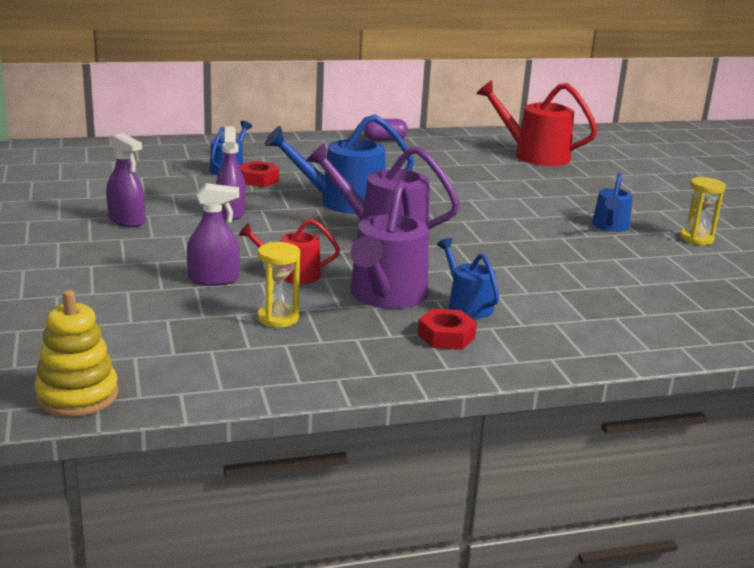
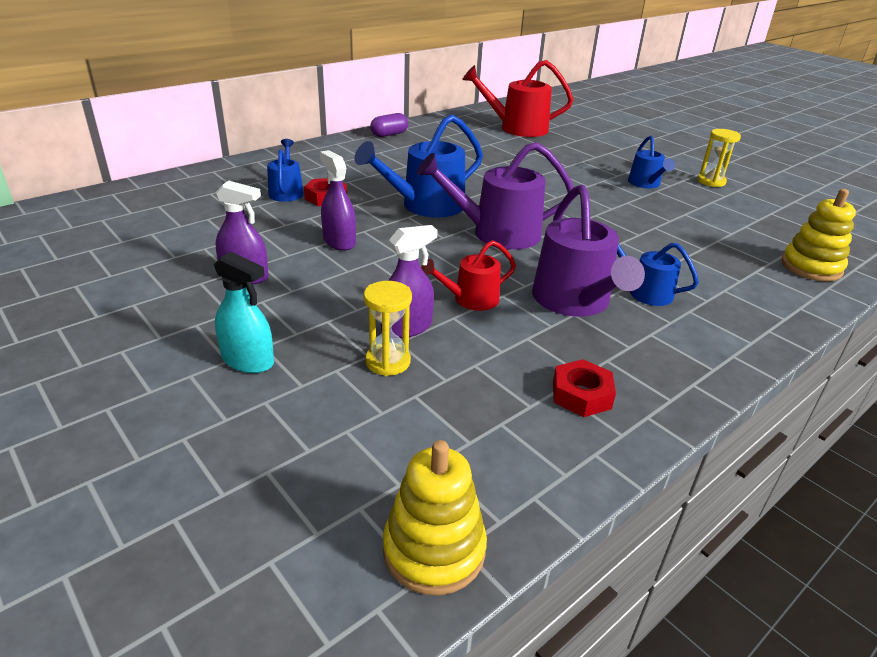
camera: 25 degrees left, 10 degrees up
yellow hourglass [258,242,300,328] -> yellow hourglass moved to [364,281,412,376]
red nut [418,309,477,350] -> red nut moved to [553,359,616,417]
none -> turquoise spray bottle [214,252,274,373]
none -> yellow stacking toy [781,189,856,281]

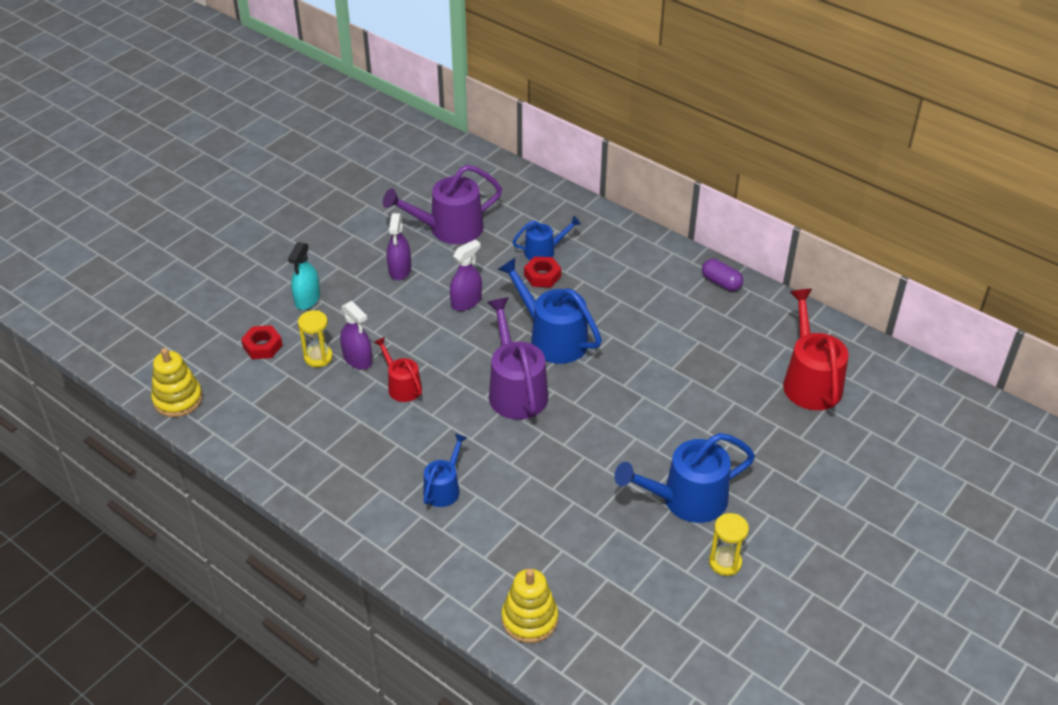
camera: 80 degrees right, 10 degrees up
purple watering can [532,185,645,317] -> purple watering can moved to [383,165,502,244]
red nut [553,359,616,417] -> red nut moved to [241,325,283,359]
blue watering can [628,136,675,188] -> blue watering can [614,433,755,523], size x1.76

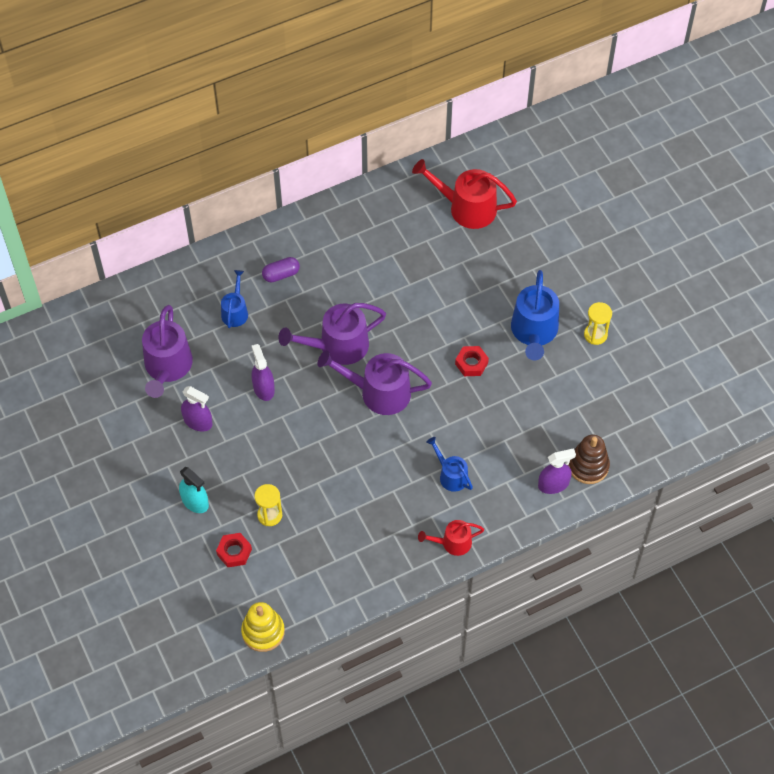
camera: 65 degrees left, 15 degrees up
purple spray bottle [340,301,373,370] -> purple spray bottle moved to [538,448,576,494]
red watering can [374,337,422,402] -> red watering can moved to [418,520,484,556]
blue watering can [497,258,602,364] -> purple watering can [278,303,386,365]
yellow stacking toy [502,569,558,643] -> brown stacking toy [568,435,610,484]
red nut [524,256,561,287] -> red nut moved to [455,346,489,376]
purple capsule [702,259,743,291] -> purple capsule moved to [262,257,300,283]

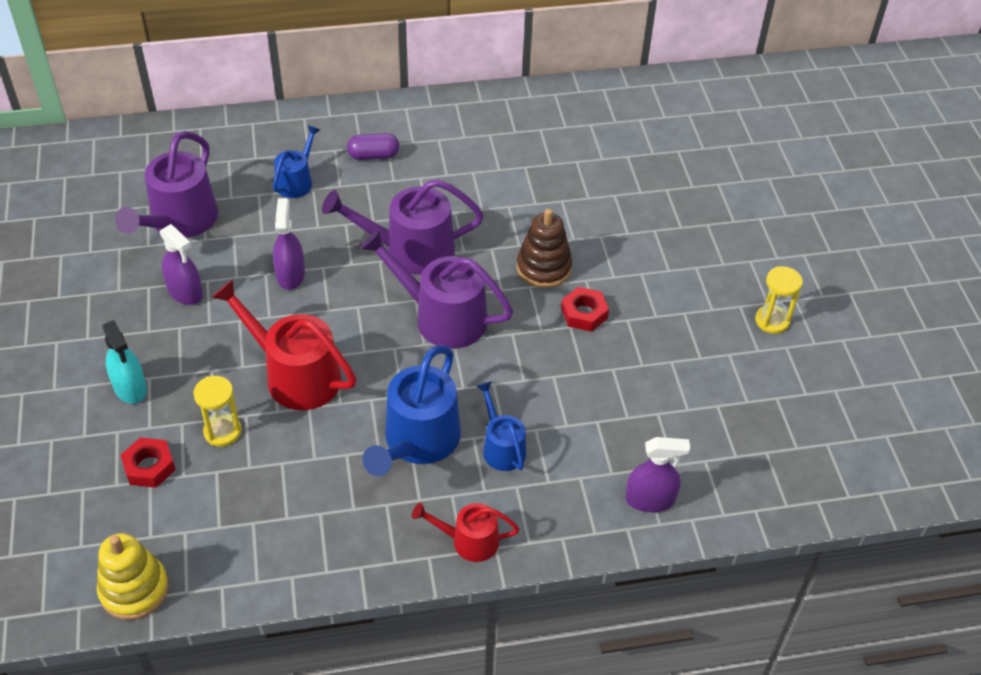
camera: 15 degrees right, 10 degrees down
red watering can [412,159,517,229] -> red watering can moved to [211,279,356,410]
blue watering can [511,270,559,360] -> blue watering can moved to [362,345,461,476]
brown stacking toy [568,435,610,484] -> brown stacking toy moved to [517,209,572,288]

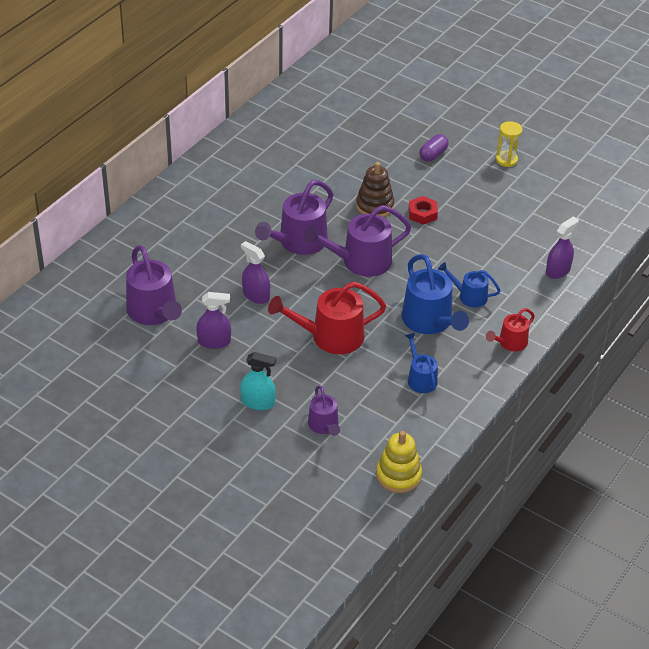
camera: 45 degrees left, 5 degrees down
red nut [121,437,175,488] -> purple watering can [308,386,340,436]
yellow hourglass [193,376,241,447] -> none
blue watering can [273,125,320,198] -> blue watering can moved to [405,333,438,393]
purple capsule [347,133,400,160] -> purple capsule moved to [419,134,449,162]

